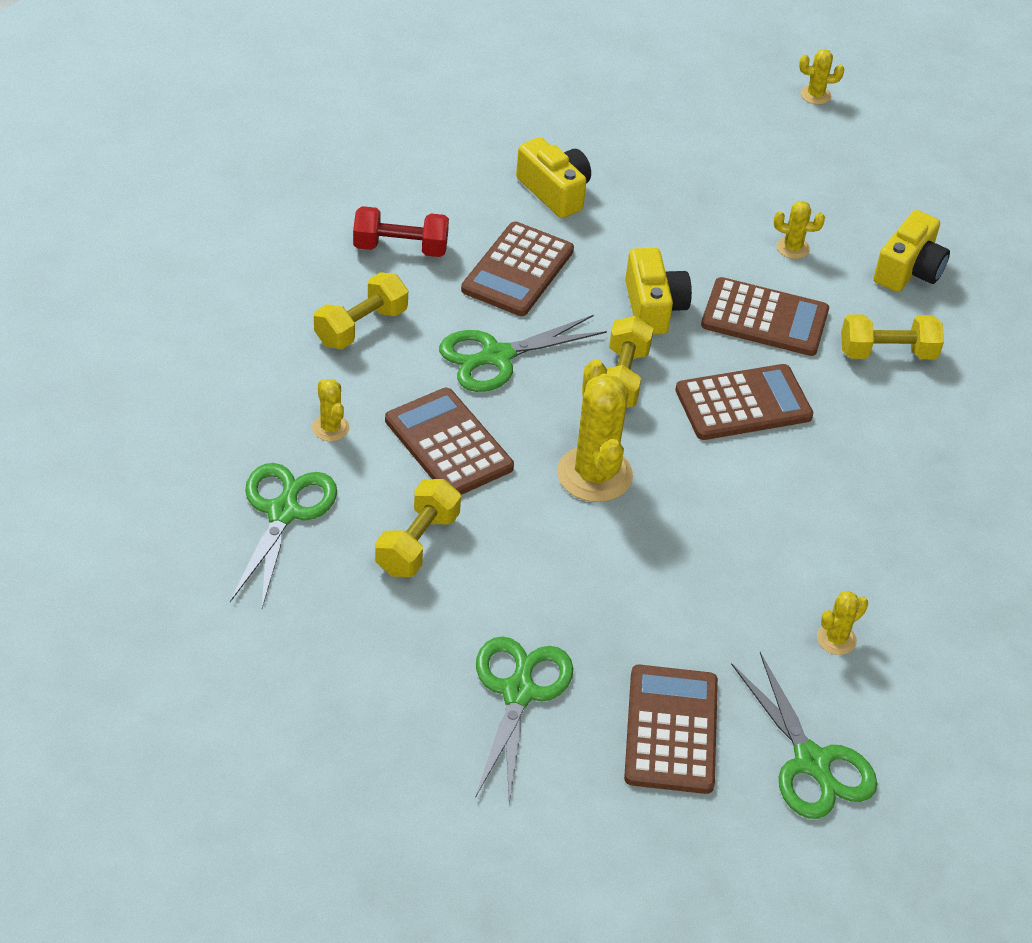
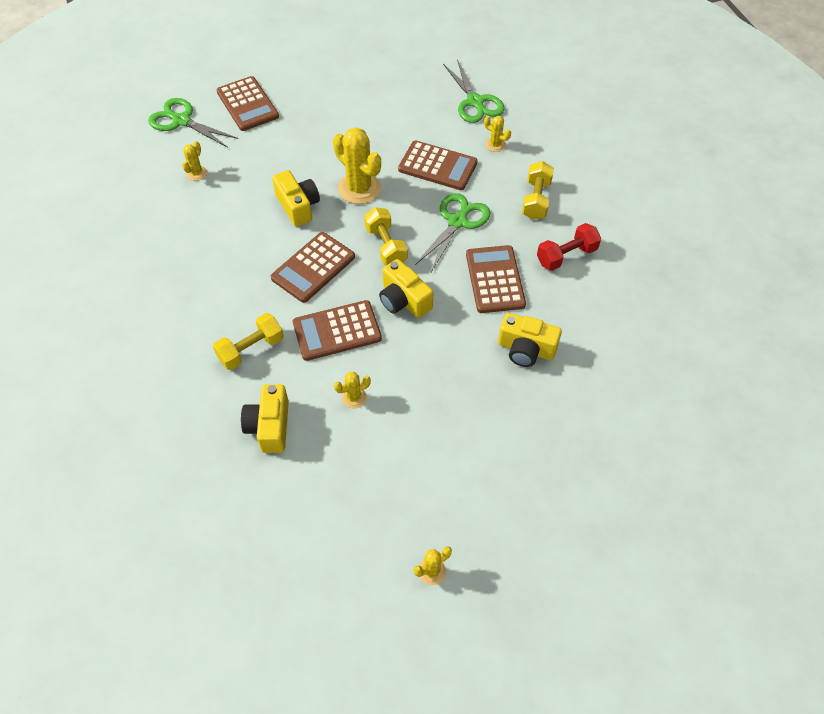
camera: 150 degrees right, 10 degrees up
yellow dumbbell [375,479,461,577] -> none
green scissors [475,636,574,805] -> none
none -> yellow camera [272,170,320,227]

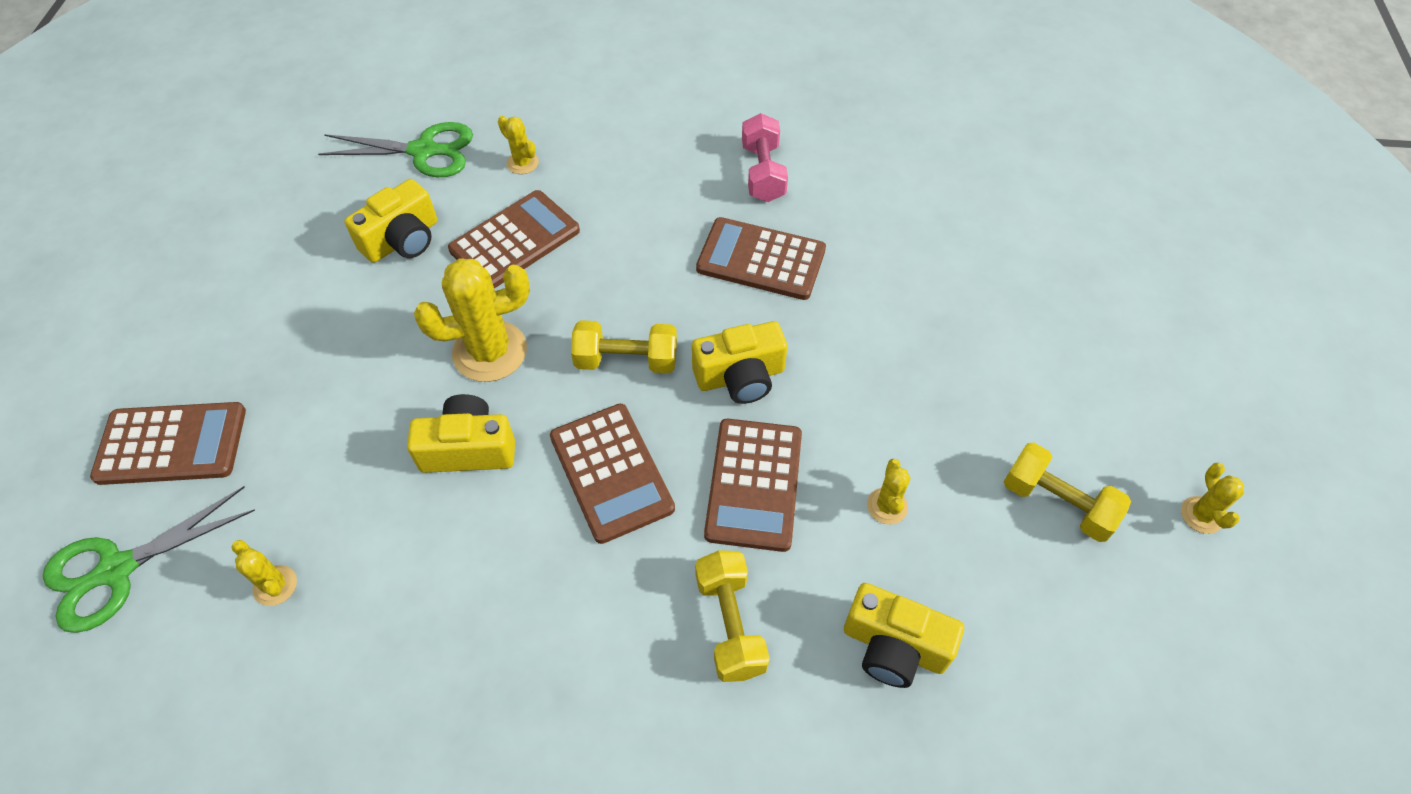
camera: 65 degrees left, 0 degrees up
green scissors [415,193,490,272] -> none
yellow cactus [484,116,511,152] -> yellow cactus turned 75 degrees clockwise [498,116,539,174]
yellow camera [498,313,562,367] -> yellow camera moved to [344,179,437,263]
yellow dumbbell [522,161,554,220] -> yellow dumbbell moved to [1004,443,1131,542]
red dumbbell [537,223,601,271] -> pink dumbbell [742,113,788,202]

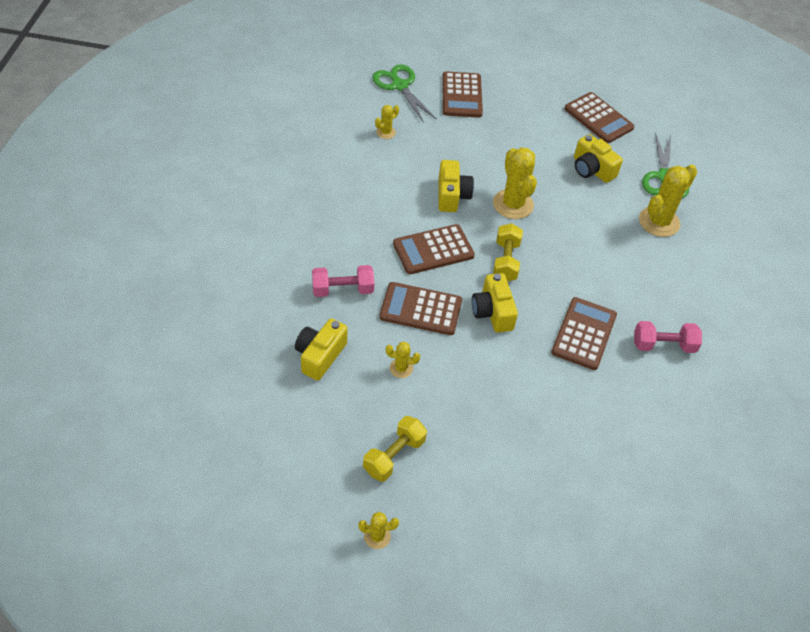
camera: 90 degrees right, 5 degrees down
brown calculator [448,190,580,289] -> brown calculator moved to [564,92,634,143]
yellow cactus [498,116,539,174] -> yellow cactus [639,165,697,237], size x2.02
yellow dumbbell [695,550,770,682] -> pink dumbbell [312,265,374,297]

